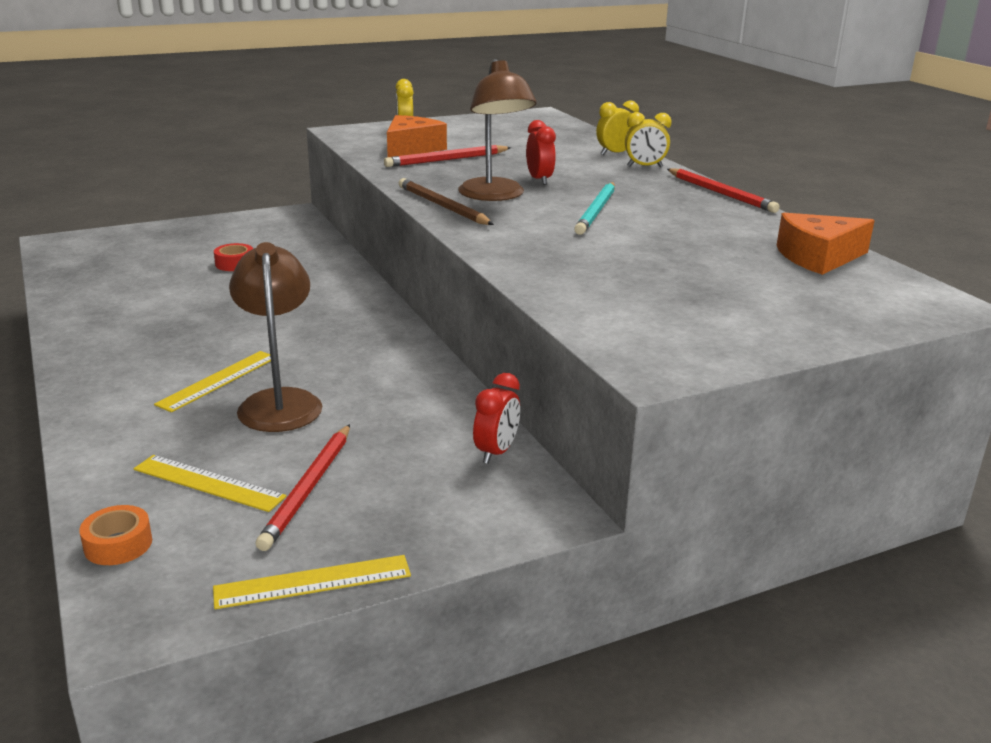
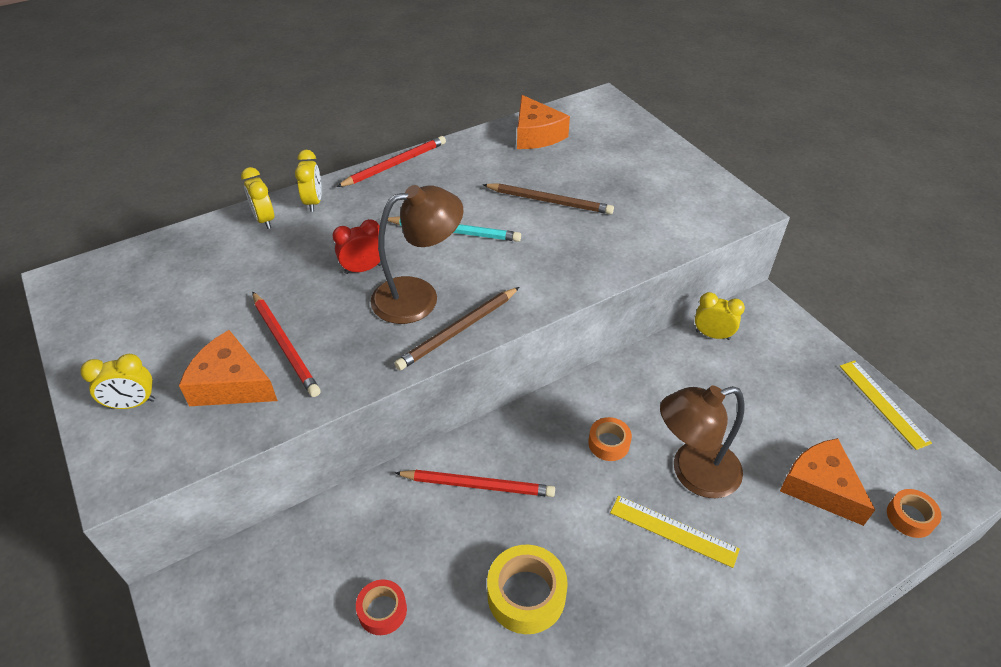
camera: 95 degrees left, 20 degrees up
yellow ruler [134,455,287,512] -> orange cheese [780,438,875,526]
red pencil [256,424,350,551] -> red pencil moved to [395,470,555,497]
red clock [473,373,520,464] -> yellow clock [695,292,745,340]
none -> brown pencil [482,183,614,214]
none -> yellow tape [487,545,568,634]
none -> orange tape [588,417,632,461]

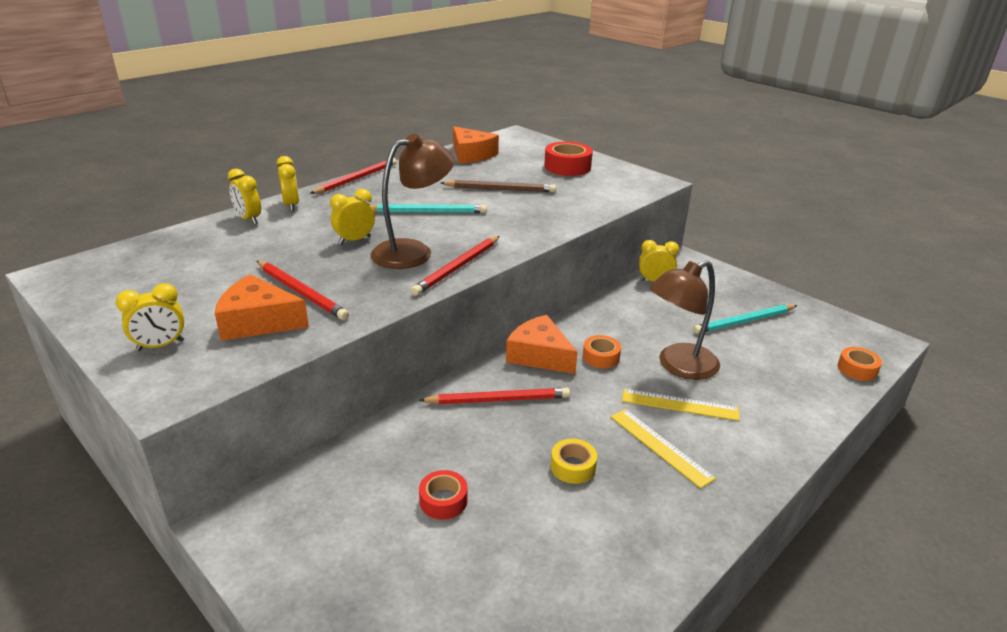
camera: 15 degrees left, 15 degrees down
red clock [332,219,381,274] -> yellow clock [330,189,375,244]
brown pencil [394,287,519,370] -> red pencil [411,236,500,296]
yellow tape [487,545,568,634] -> yellow tape [551,439,597,484], size x0.61
orange cheese [780,438,875,526] -> orange cheese moved to [506,315,577,374]
yellow ruler [840,360,932,450] -> yellow ruler moved to [610,409,716,489]
none -> red tape [544,141,593,176]
none -> turquoise pencil [693,305,797,334]

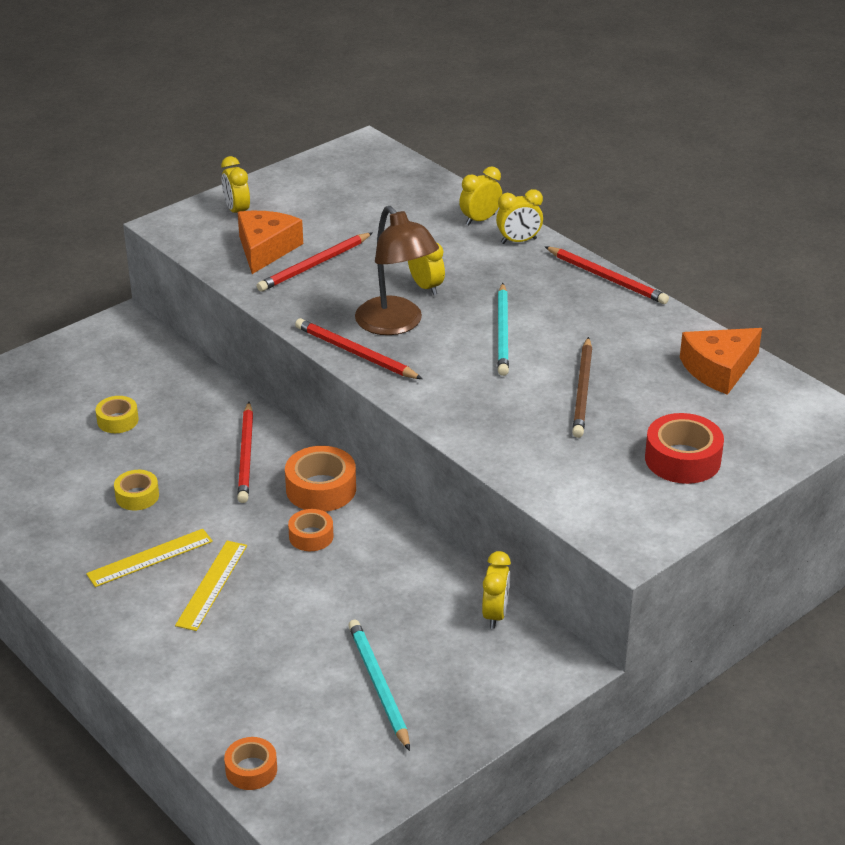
camera: 95 degrees right, 5 degrees up
red tape [419,470,468,520] -> yellow tape [95,396,139,433]
orange cheese [506,315,577,374] -> orange tape [285,446,356,512]
brown lamp [650,260,720,380] -> none

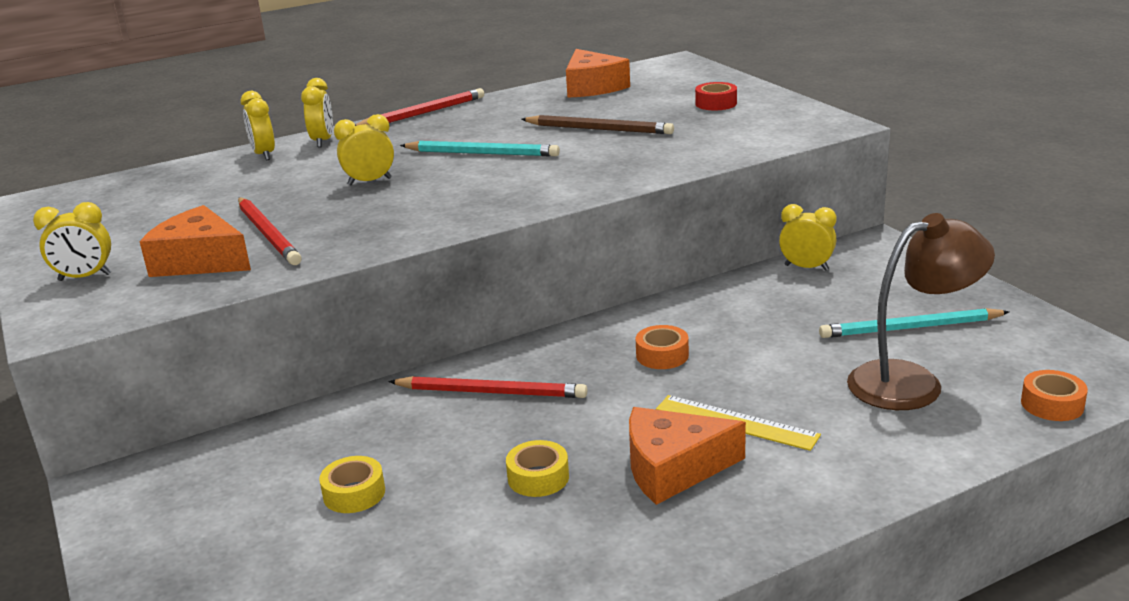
camera: 75 degrees left, 10 degrees down
yellow ruler [86,529,213,587] -> orange cheese [629,407,746,505]
orange tape [285,446,356,512] -> none
red pencil [295,318,422,379] -> none
brown lamp [355,206,439,335] -> brown lamp moved to [847,213,995,410]
red tape [645,413,724,484] -> red tape [695,82,737,110], size x0.61

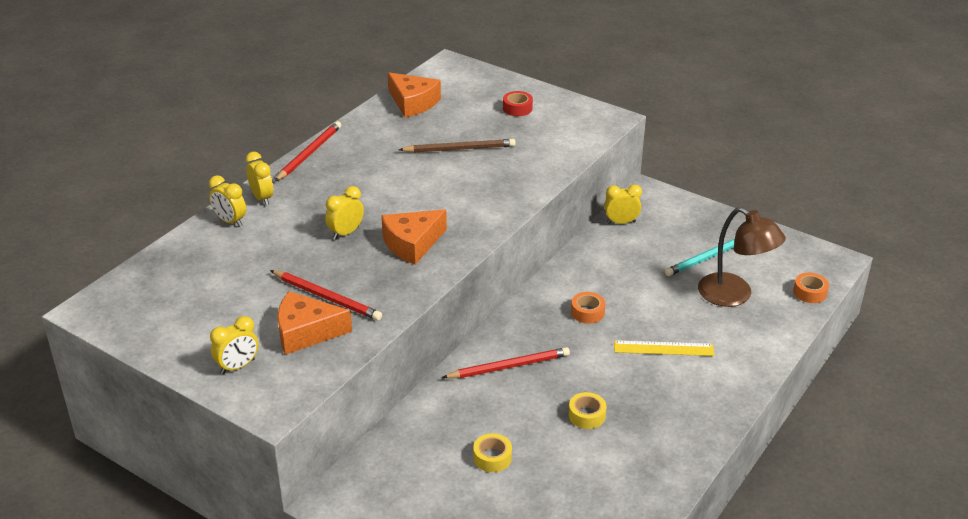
camera: 30 degrees left, 10 degrees up
turquoise pencil [400,141,560,156] -> none
orange cheese [629,407,746,505] -> orange cheese moved to [381,209,447,265]
brown lamp [847,213,995,410] -> brown lamp turned 90 degrees clockwise [698,207,786,307]

